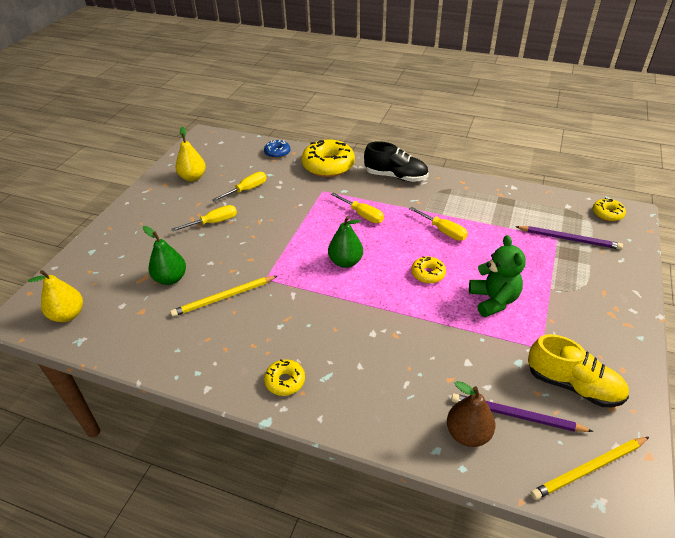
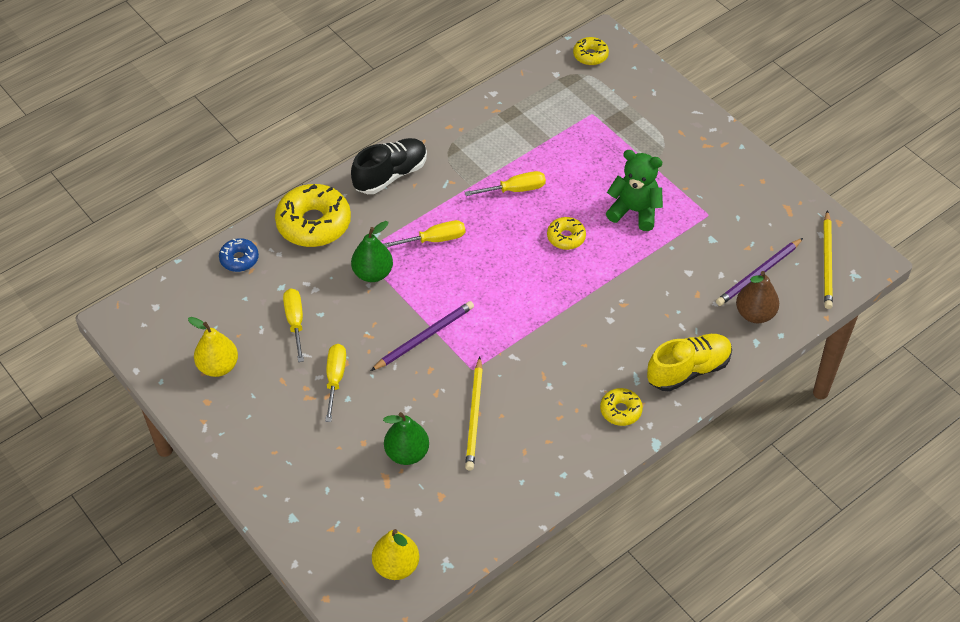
camera: 60 degrees left, 10 degrees up
green pear [328,216,363,268] -> green pear moved to [351,221,393,282]
purple pencil [515,226,623,250] -> purple pencil moved to [371,301,474,371]
yellow shoe [528,334,629,407] -> yellow shoe moved to [647,334,732,392]

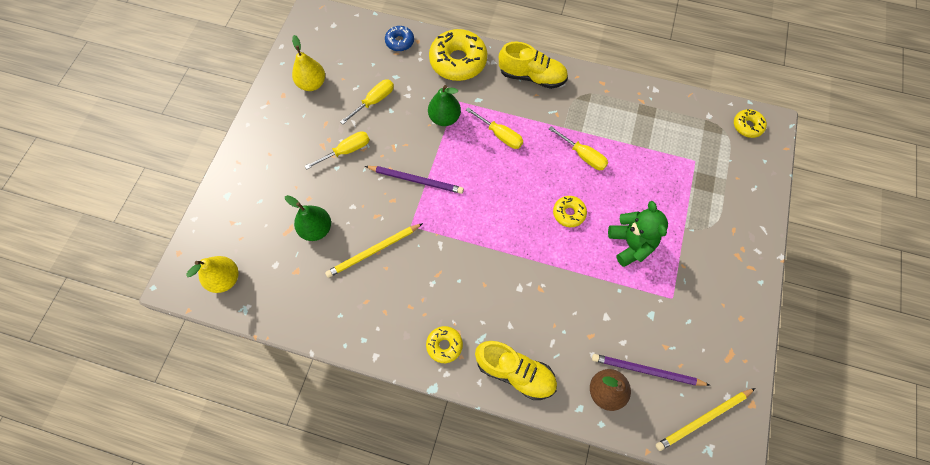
camera: 55 degrees right, 15 degrees up
black shoe [351,138,427,194] -> yellow shoe [499,42,568,89]

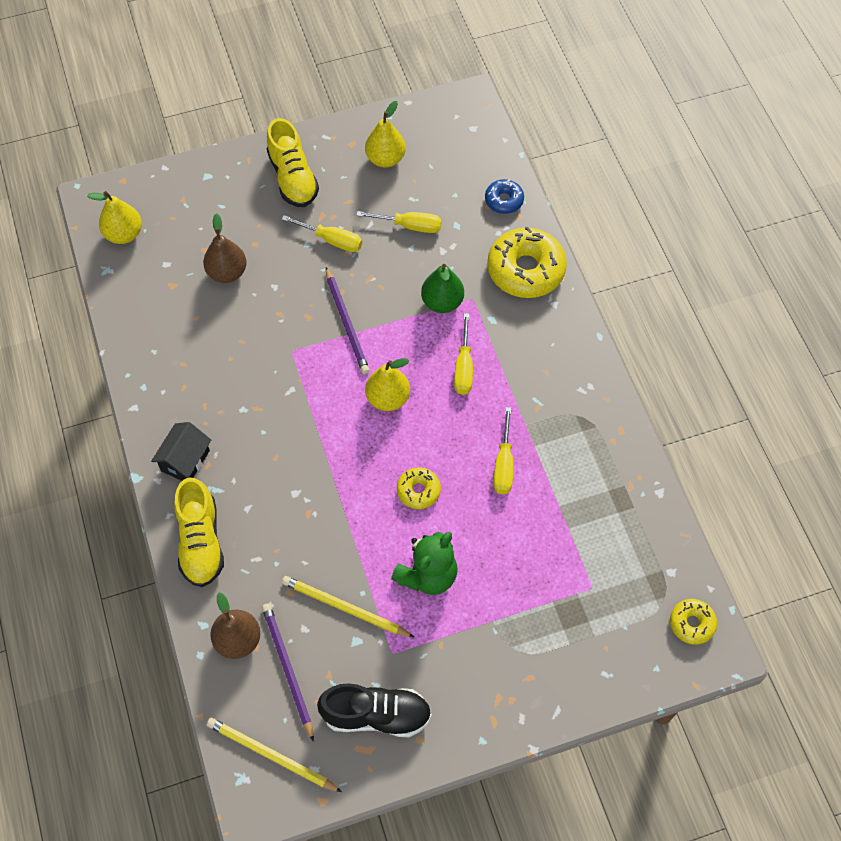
camera: 55 degrees right, 5 degrees down
green pear [285,195,331,241] -> brown pear [203,213,247,283]
yellow pencil [325,223,423,278] -> yellow pencil moved to [282,576,415,638]
yellow donut [426,326,463,363] -> black house [151,422,211,481]
yellow shoe [499,42,568,89] -> yellow shoe moved to [267,118,319,207]
none -> black shoe [317,683,432,737]
none -> yellow pear [365,358,410,411]

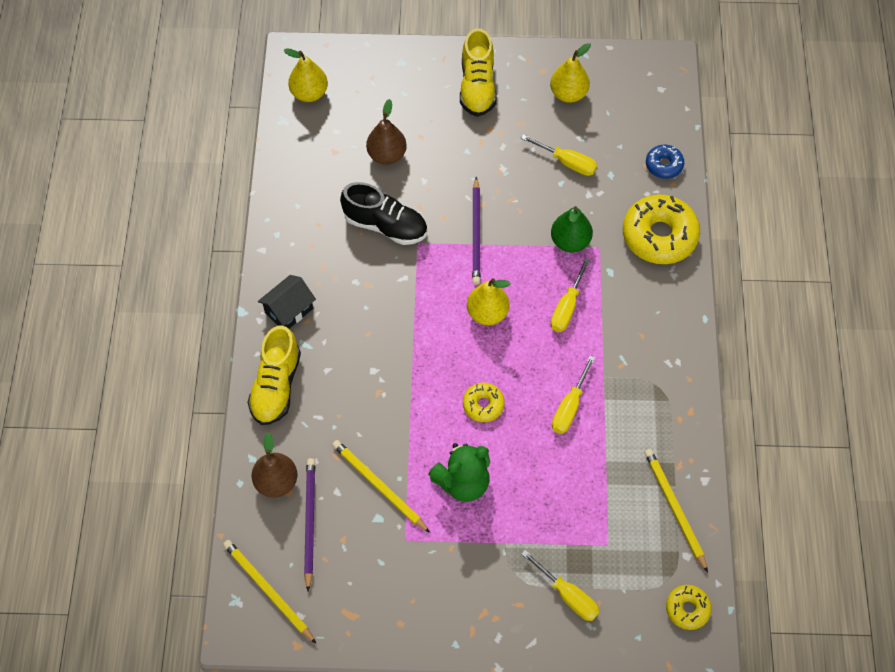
camera: 20 degrees right, 0 degrees up
yellow screwdriver [281,215,362,252] -> yellow screwdriver moved to [521,550,600,621]
black shoe [317,683,432,737] -> black shoe moved to [340,182,427,245]
none -> yellow pencil [644,449,708,572]

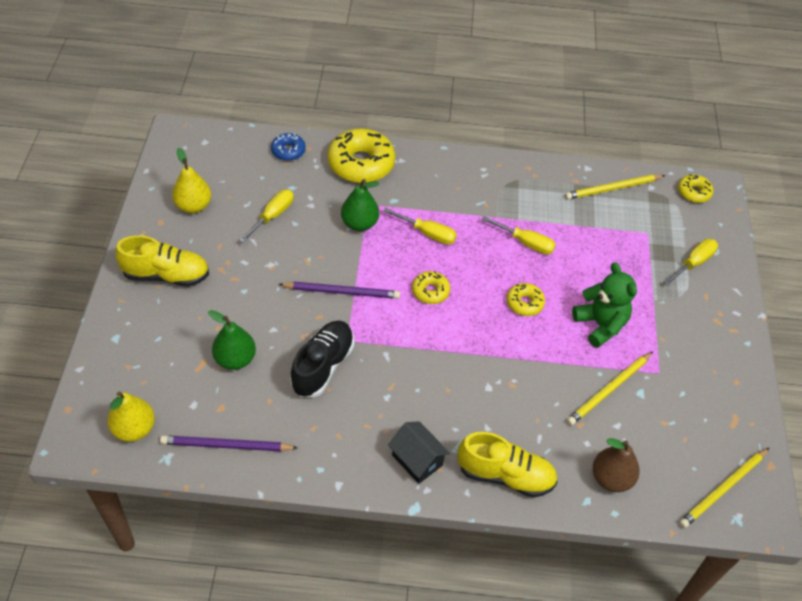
camera: 90 degrees left, 10 degrees down
purple pencil [304,458,315,591] -> purple pencil moved to [160,435,298,451]
brown pear [366,99,407,165] -> green pear [208,310,256,370]
yellow pear [467,278,511,325] -> yellow donut [412,271,450,304]

